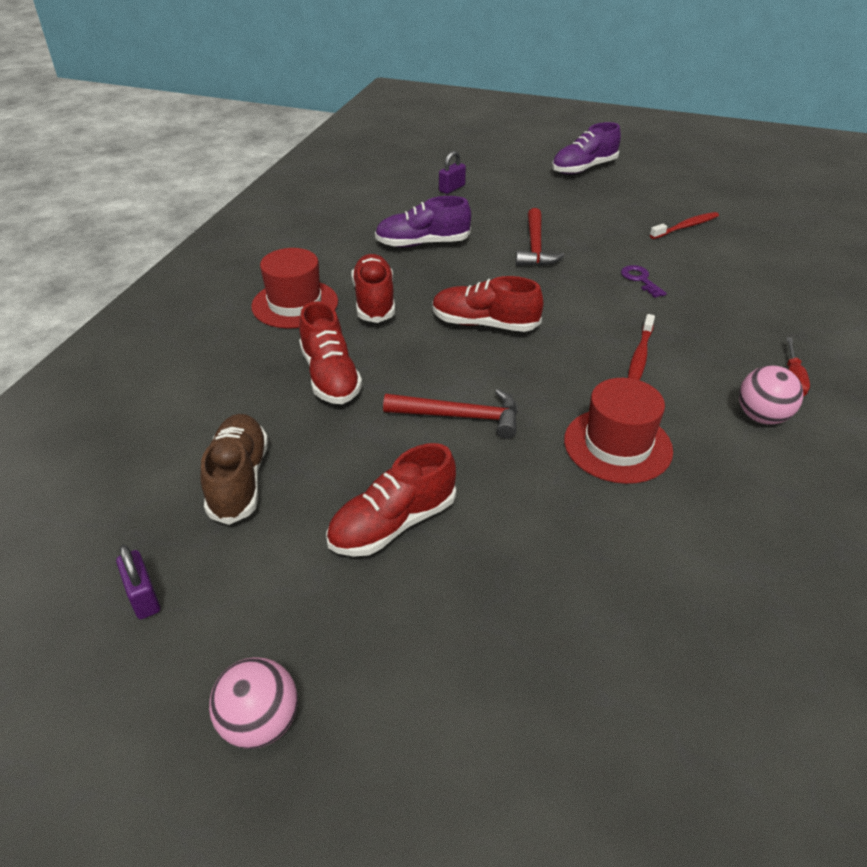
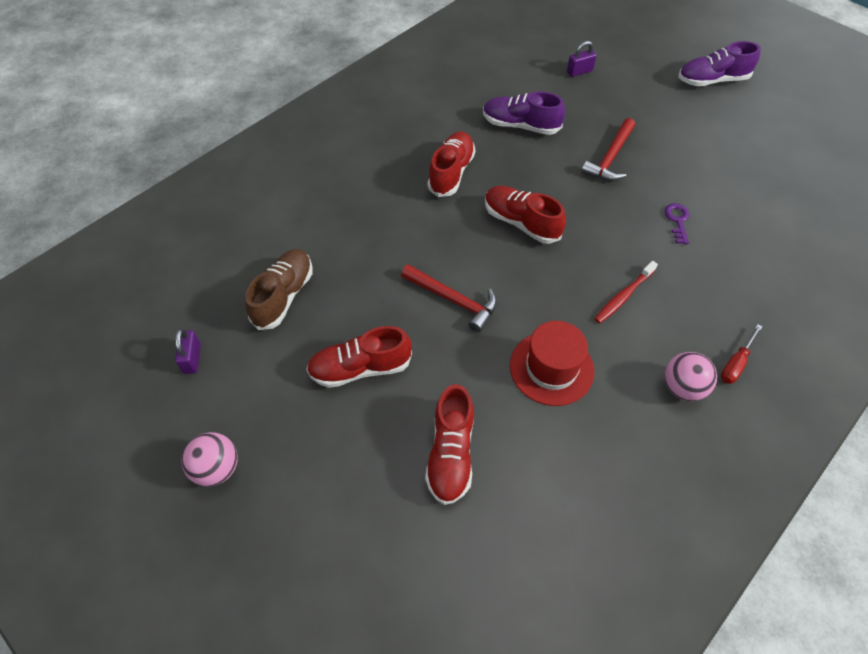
camera: 25 degrees right, 15 degrees up
red hat [251,248,338,328] -> none
red shoe [299,301,362,404] -> red shoe moved to [425,384,474,505]
red toothbrush [650,212,719,239] -> none

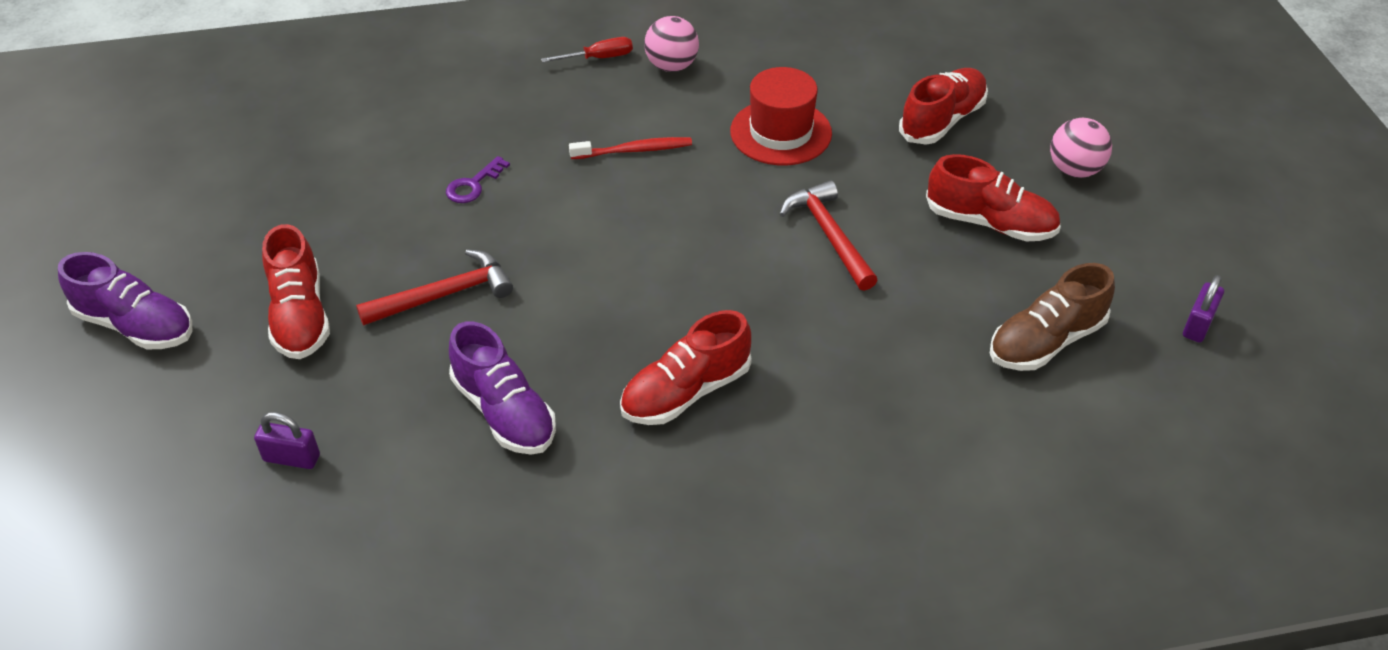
camera: 145 degrees left, 10 degrees down
pink ball [182,432,238,486] -> pink ball moved to [1050,118,1112,178]
red shoe [485,186,566,244] -> red shoe moved to [262,224,330,359]

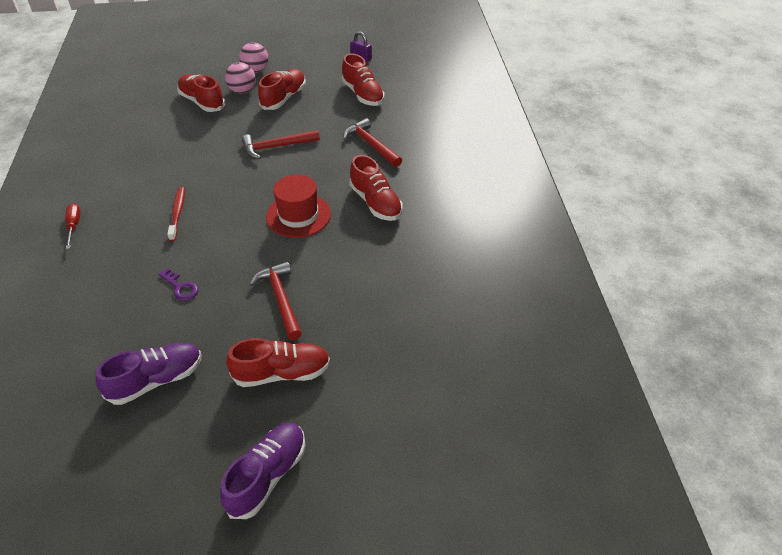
camera: 85 degrees left, 0 degrees up
purple padlock [254,412,320,469] -> none
purple shoe [449,321,556,455] -> purple shoe moved to [96,343,202,405]
pink ball [644,16,699,72] -> pink ball moved to [225,62,256,94]
red hat [730,67,832,165] -> red hat moved to [266,174,331,238]
brown shoe [990,263,1115,371] -> red shoe [342,54,385,106]
none -> red hammer [343,118,402,167]

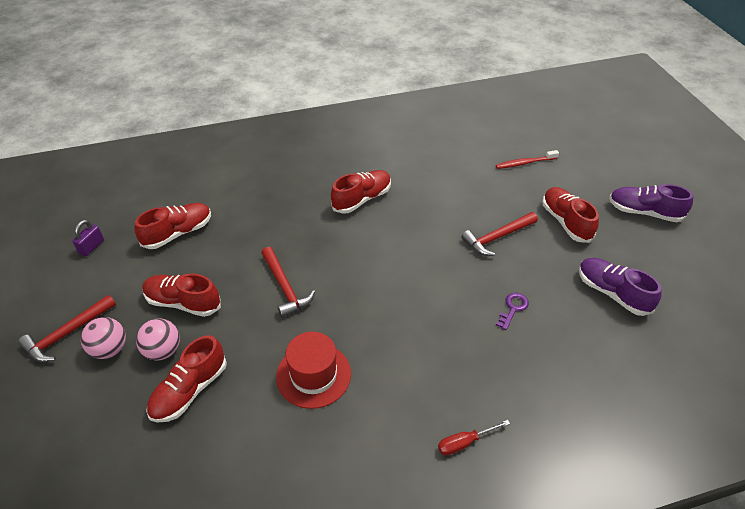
camera: 100 degrees left, 0 degrees up
red toothbrush [167,187,185,241] -> red toothbrush moved to [496,150,559,169]
red hat [266,174,331,238] -> red hat moved to [276,332,351,409]
red hammer [343,118,402,167] -> red hammer moved to [18,295,116,362]

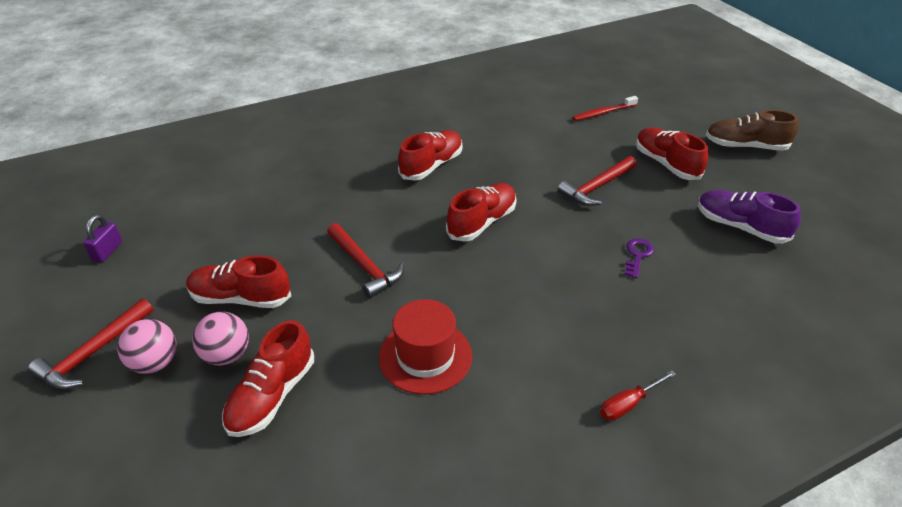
camera: 10 degrees left, 5 degrees down
red shoe [134,203,211,249] -> red shoe moved to [446,183,516,242]
purple shoe [609,184,693,222] -> brown shoe [706,110,799,151]

